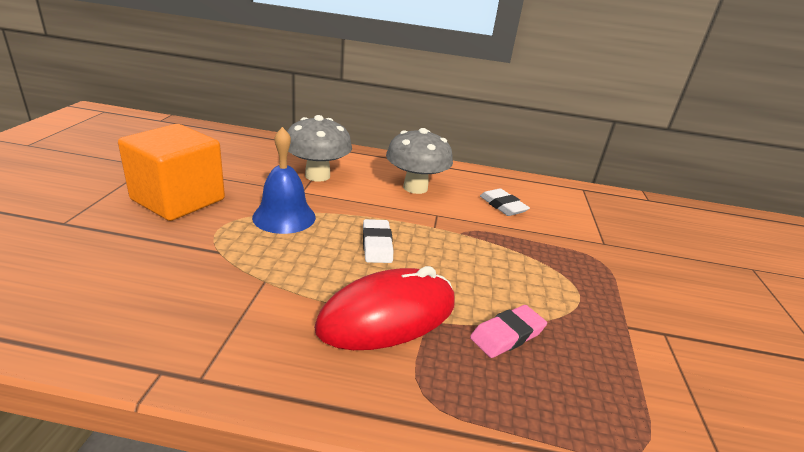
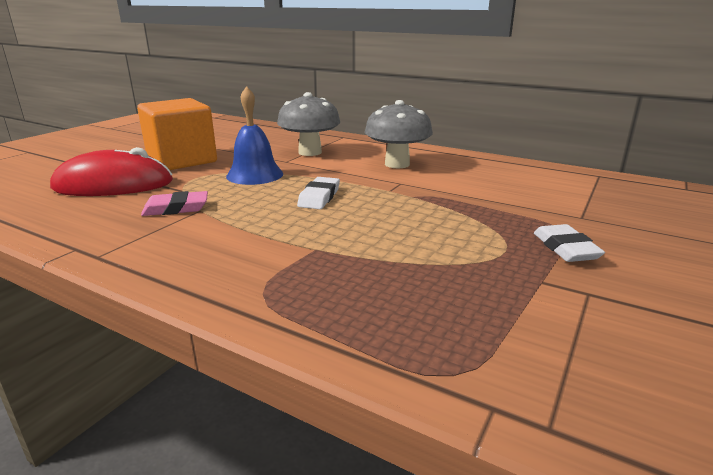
camera: 25 degrees right, 5 degrees down
red mouse [314,266,455,350] -> red mouse moved to [50,147,173,196]
pink eraser [470,305,547,358] -> pink eraser moved to [141,191,208,216]
white eraser [480,189,530,216] -> white eraser moved to [534,224,605,262]

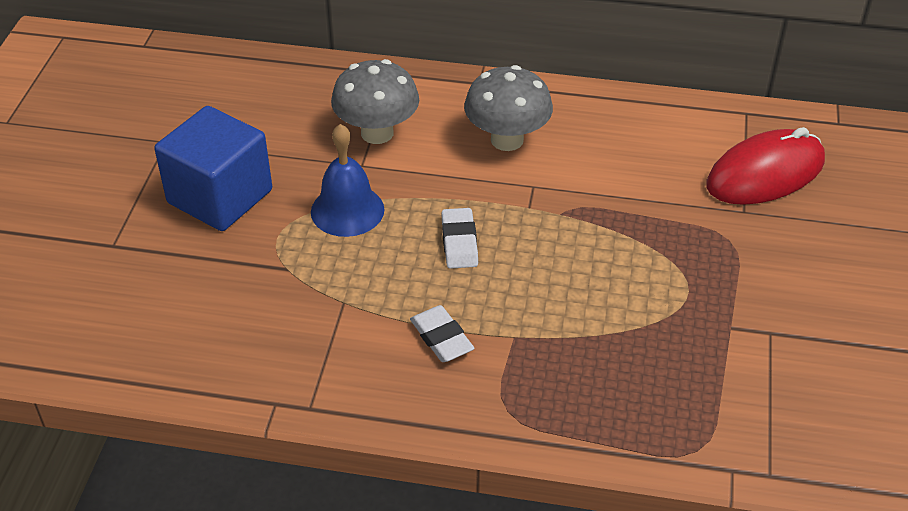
camera: 20 degrees left, 20 degrees up
red mouse [50,147,173,196] -> red mouse moved to [706,127,825,205]
orange cube [137,98,217,170] -> blue cube [154,106,272,231]
pink eraser [141,191,208,216] -> none
white eraser [534,224,605,262] -> white eraser moved to [410,305,474,362]

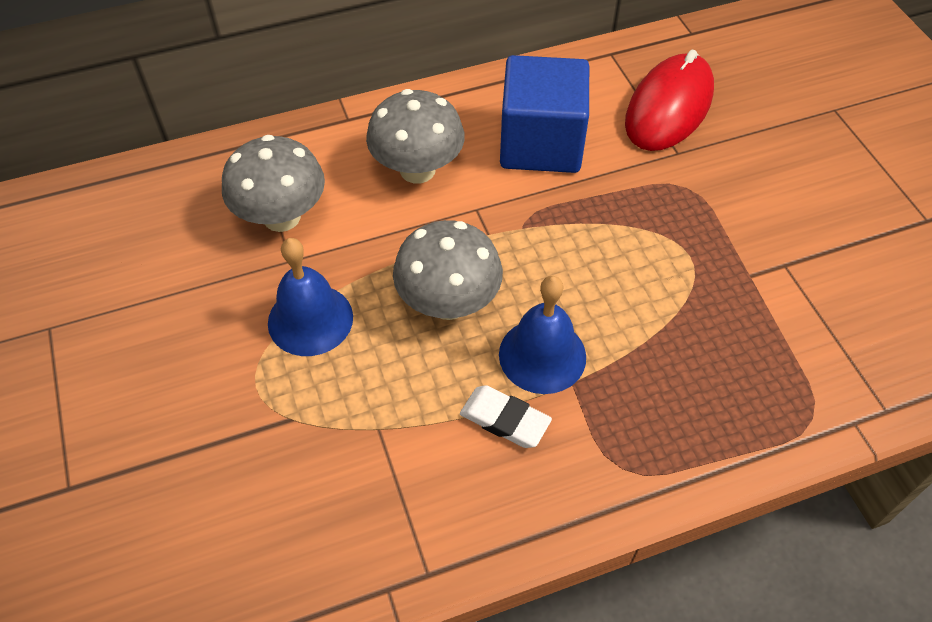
camera: 30 degrees left, 10 degrees up
blue cube [154,106,272,231] -> blue cube moved to [500,55,589,173]
white eraser [441,208,478,269] -> grey mushroom [393,220,503,320]
none -> blue bell [499,276,586,394]

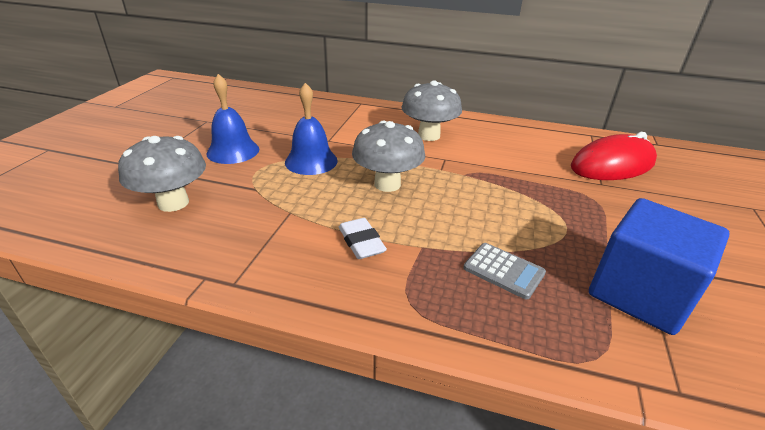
camera: 35 degrees right, 20 degrees down
grey mushroom [222,135,325,232] -> grey mushroom moved to [118,136,206,212]
blue bell [499,276,586,394] -> blue bell moved to [206,74,259,164]
blue cube [500,55,589,173] -> blue cube moved to [589,198,730,335]
none -> grey calculator [463,243,546,299]

